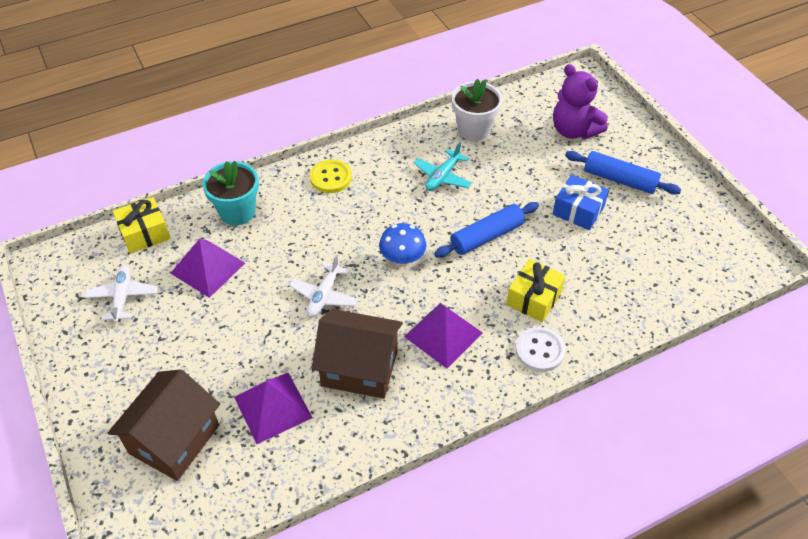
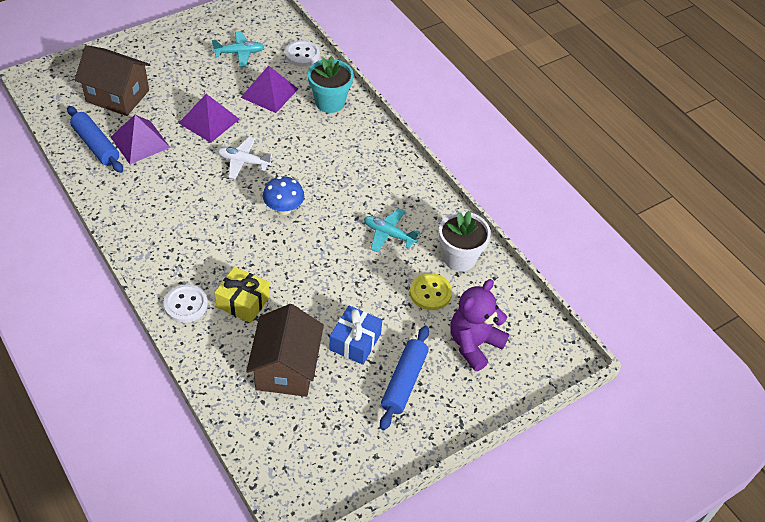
camera: 80 degrees right, 0 degrees up
white plane [84,266,158,323] -> turquoise plane [212,31,264,67]
yellow gift [113,197,170,254] -> white button [285,40,320,66]
yellow button [310,159,352,193] -> yellow button moved to [410,273,452,310]
brown house [312,309,403,399] -> brown house moved to [246,304,324,397]
purple pyramid [404,303,483,369] -> purple pyramid moved to [179,94,240,143]
blue rolling pin [434,202,539,258] -> blue rolling pin moved to [67,106,123,173]

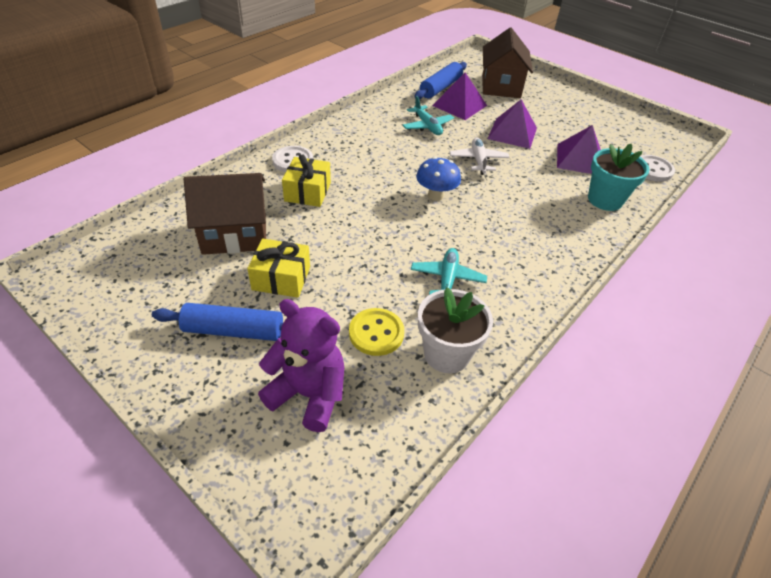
camera: 75 degrees right, 5 degrees down
turquoise plane [212,31,264,67] -> turquoise plane moved to [402,96,454,135]
blue gift [329,305,382,365] -> yellow gift [247,238,310,298]

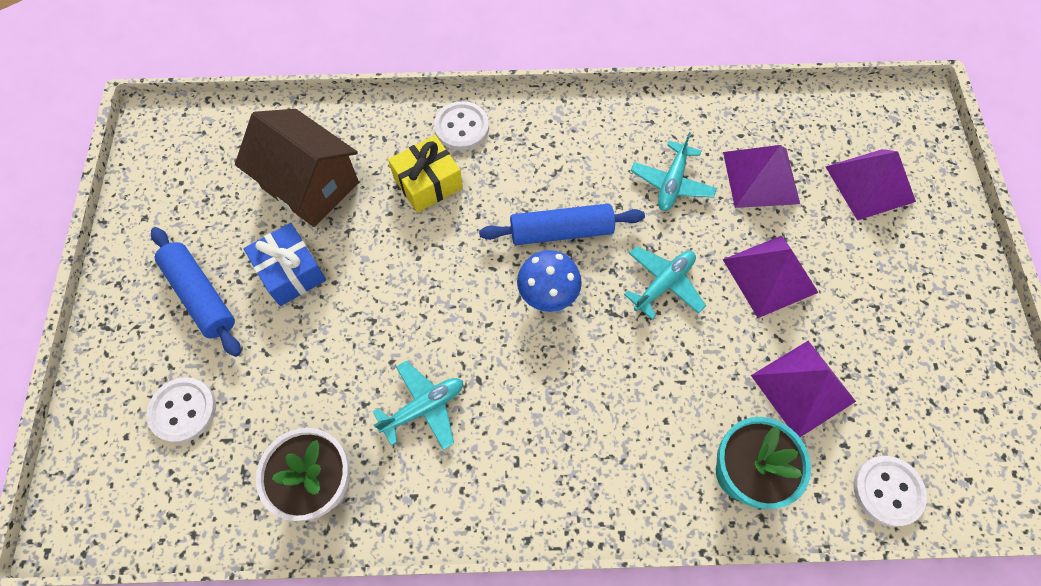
camera: 50 degrees right, 20 degrees up
yellow gift [247,238,310,298] -> blue gift [244,223,326,306]
purple teddy bear [258,299,344,432] -> white button [146,377,216,443]
yellow button [349,308,404,356] -> none
blue rolling pin [414,62,467,99] -> blue rolling pin moved to [479,204,645,245]
white plane [450,138,510,175] -> turquoise plane [624,246,706,319]
brown house [482,28,533,98] -> purple pyramid [825,149,916,220]

